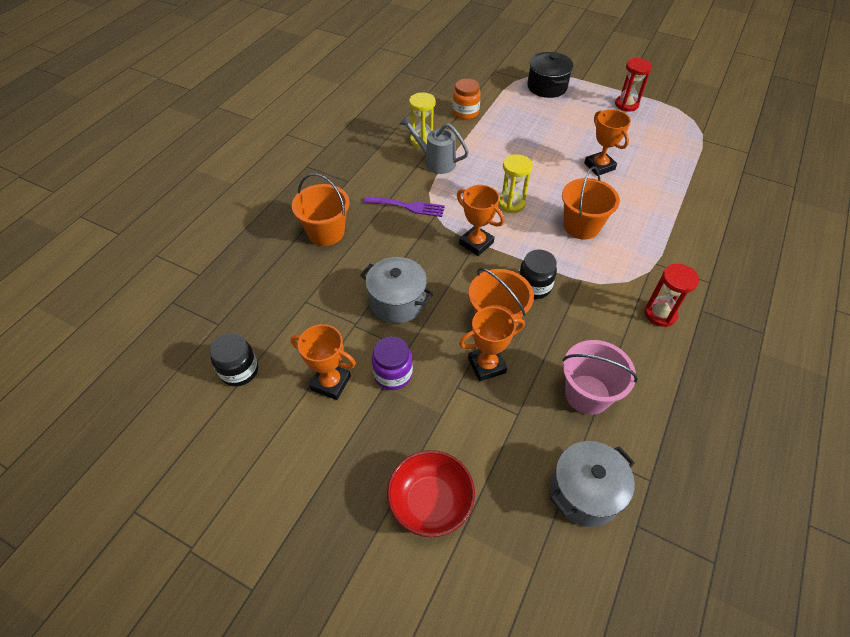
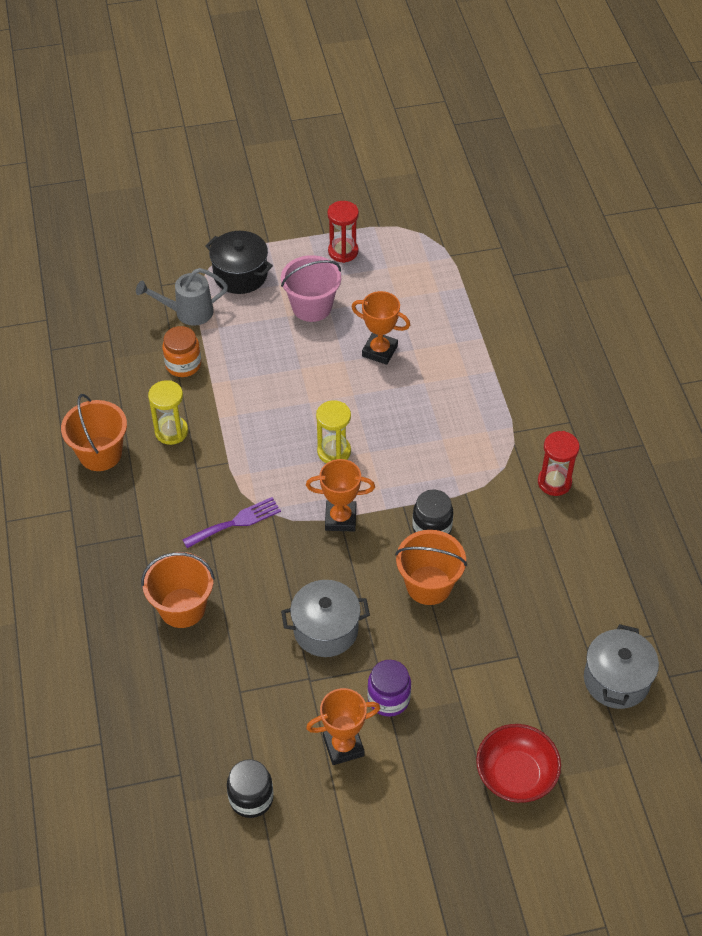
camera: 40 degrees left, 0 degrees up
grey watering can [400,115,469,174] -> grey watering can moved to [136,268,228,326]
orange trophy [459,307,525,382] -> none
orange bucket [562,166,620,240] -> orange bucket moved to [61,394,127,471]
pink bucket [563,340,638,415] -> pink bucket moved to [281,255,341,322]

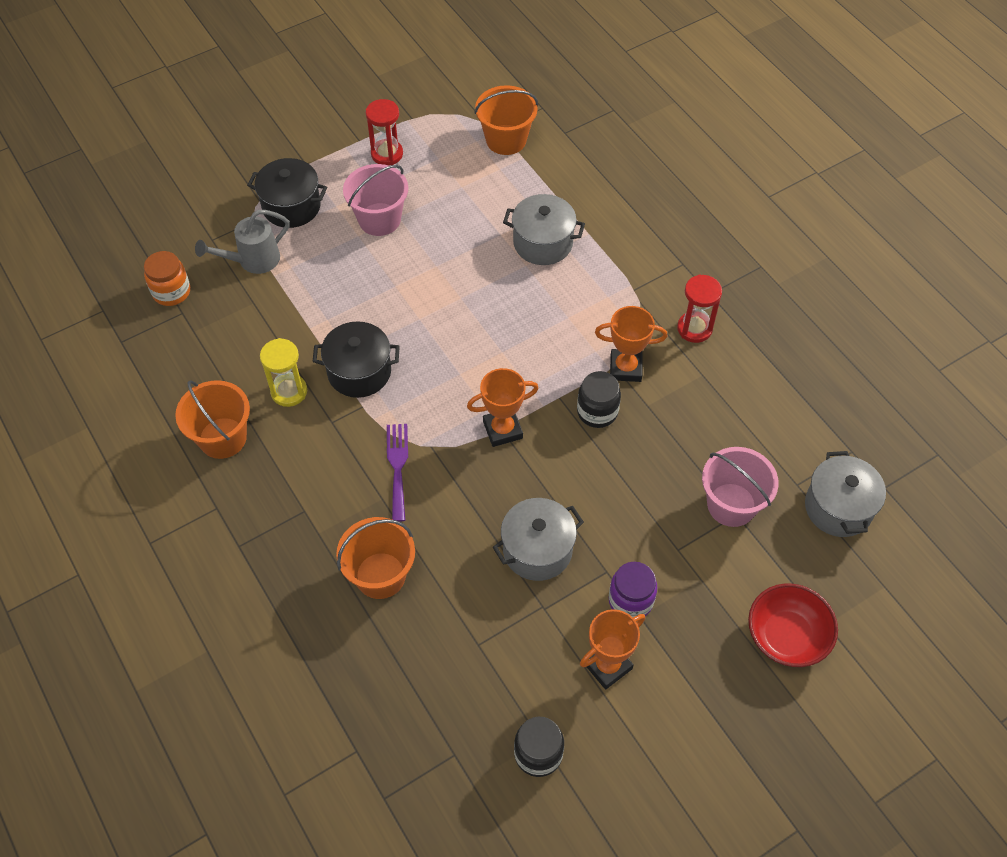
camera: 20 degrees left, 5 degrees up
orange jar [162,326,201,377] -> orange jar moved to [144,251,190,306]
purple fork [182,497,281,548] -> purple fork turned 45 degrees counterclockwise [387,424,408,522]
yellow hourglass [316,400,351,463] -> none
orange trophy [352,291,410,365] -> orange trophy moved to [595,306,668,382]
orange bucket [395,530,467,605] -> orange bucket moved to [474,85,538,155]
none -> black pot [313,321,400,398]
none -> grey pot [503,194,585,265]
none -> pink bucket [702,447,779,527]

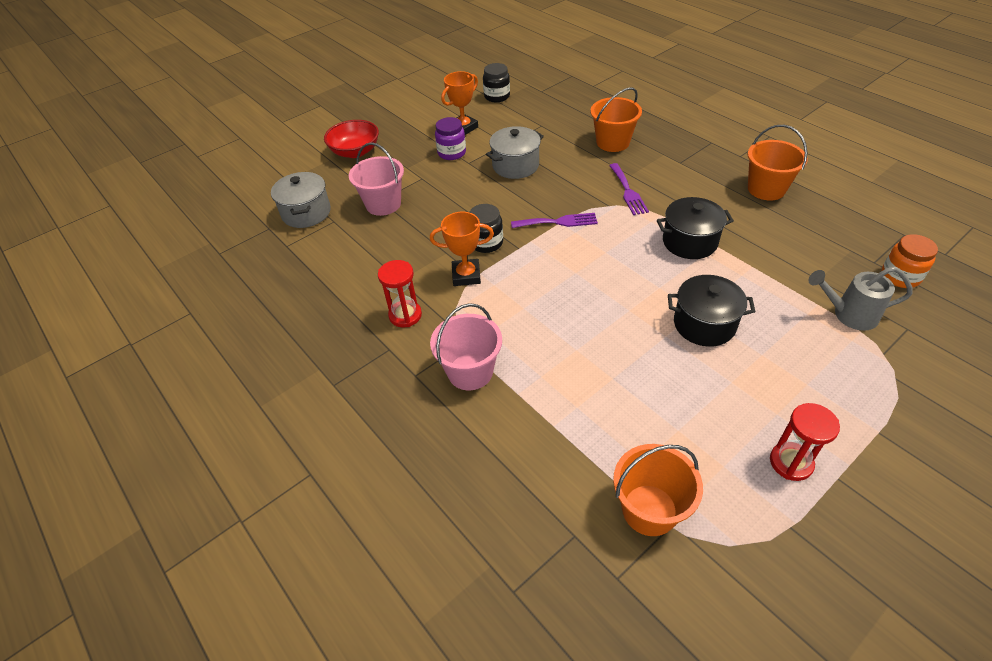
camera: 175 degrees right, 10 degrees down
grey watering can [195,210,290,274] -> grey watering can turned 135 degrees counterclockwise [808,267,913,331]
black pot [247,158,327,228] -> black pot moved to [668,275,755,347]
yellow hourglass [260,338,307,407] -> none
pink bucket [343,164,408,236] -> pink bucket moved to [430,303,502,390]
orange trophy [467,368,539,447] -> purple fork [511,213,598,228]
grey pot [503,194,585,265] -> none

